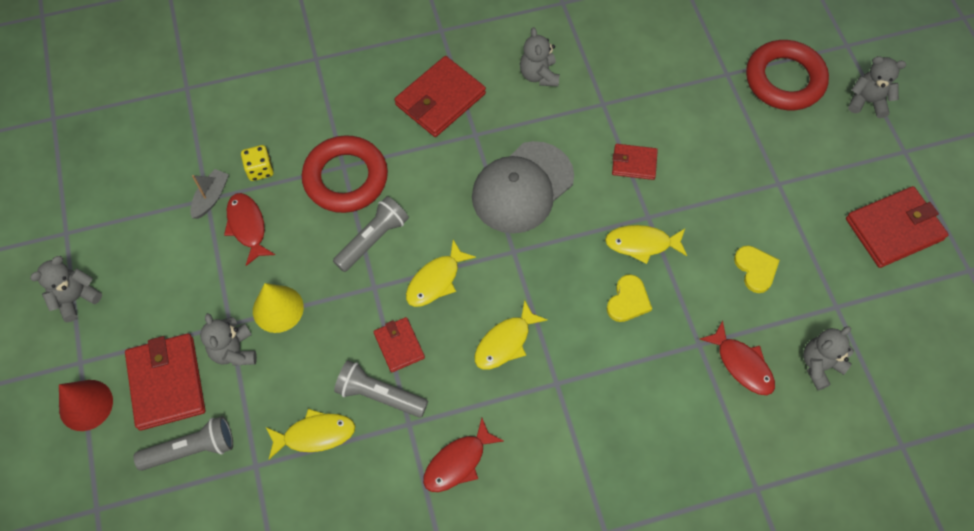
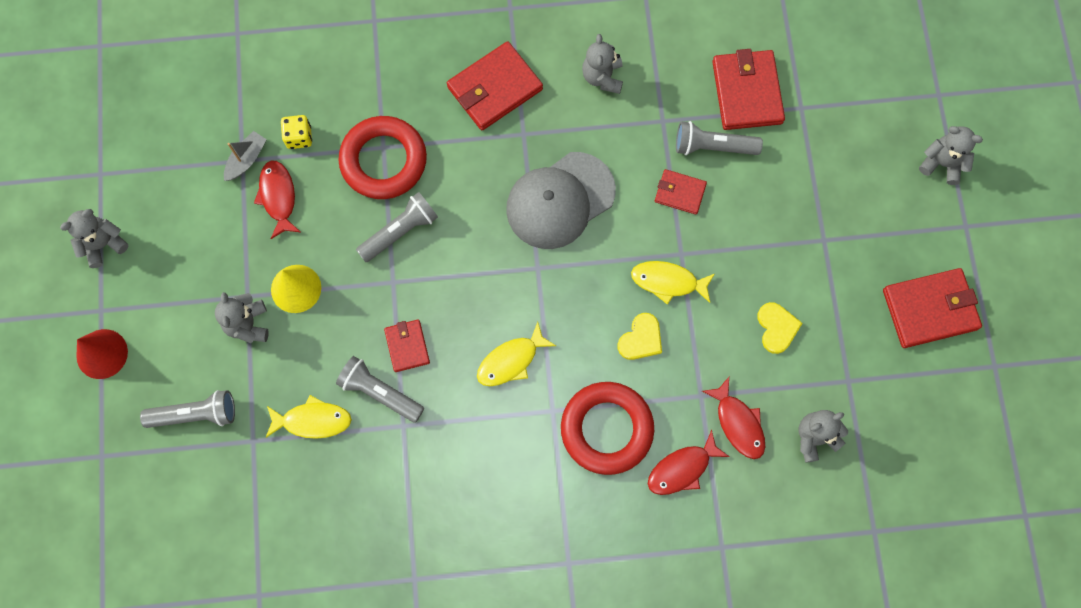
camera: 10 degrees right, 10 degrees up
red wallet [125,334,205,431] -> red wallet moved to [712,49,785,130]
yellow fish [406,240,476,307] -> none
red fish [423,418,504,492] -> red fish moved to [648,430,730,495]
red ring [746,40,829,110] -> red ring moved to [561,382,654,475]
none -> grey flashlight [676,121,763,155]

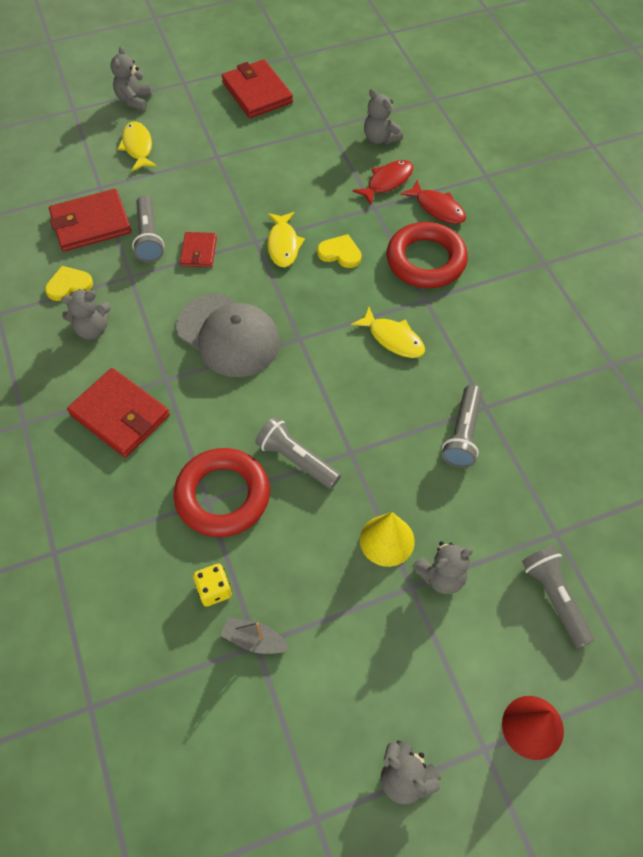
camera: 105 degrees left, 15 degrees down
red fish [254,161,300,239] -> none
yellow fish [265,395,352,439] -> yellow fish moved to [118,122,157,171]
red wallet [384,319,430,372] -> none
yellow heart [757,302,803,354] -> yellow heart moved to [45,266,93,301]

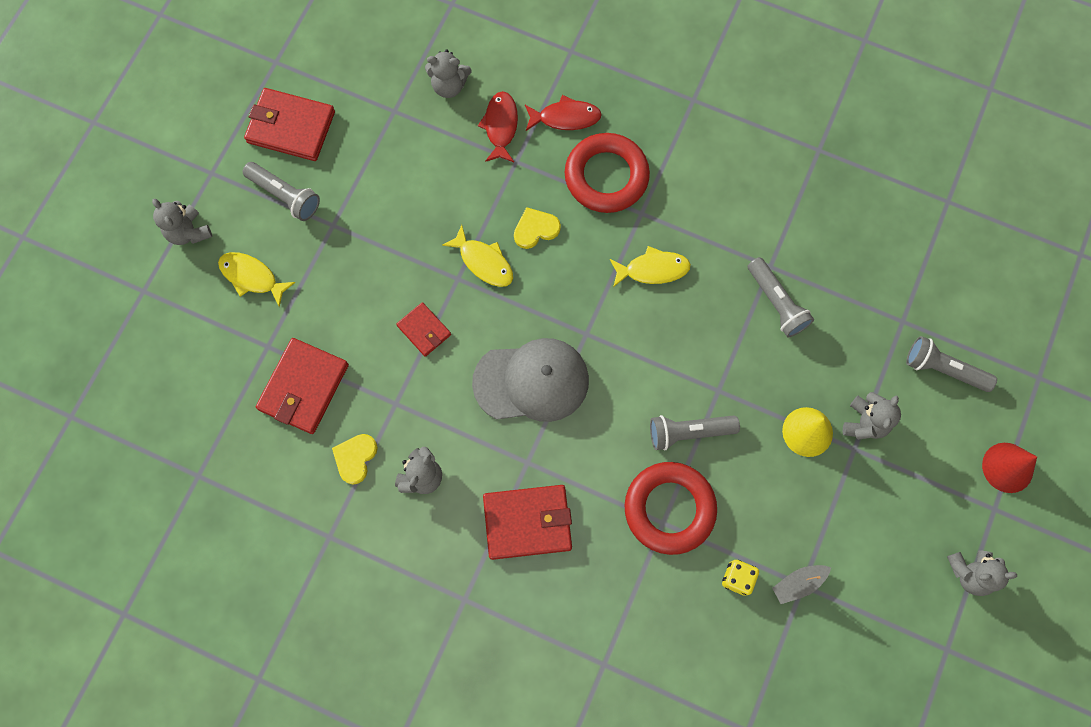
camera: 45 degrees left, 15 degrees up
grey flashlight [132,196,164,262] -> grey flashlight moved to [243,162,320,221]

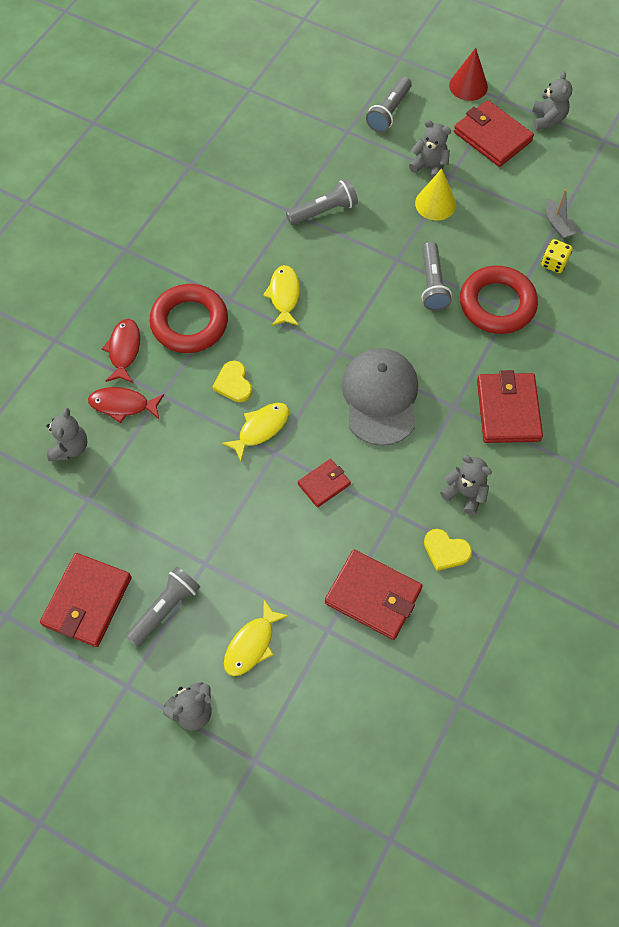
camera: 85 degrees left, 10 degrees down
none -> red wallet [454,100,534,167]

